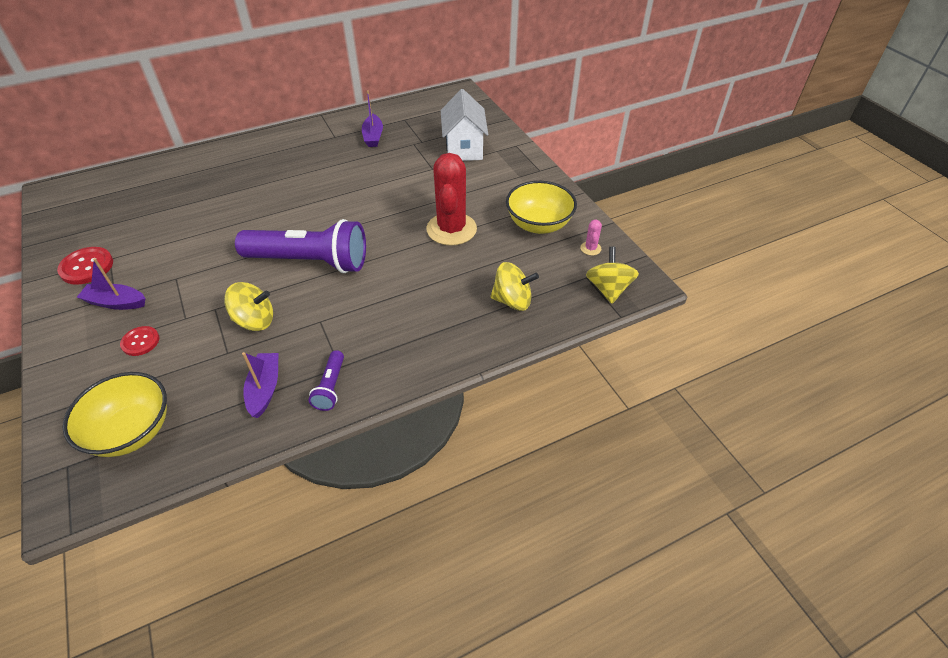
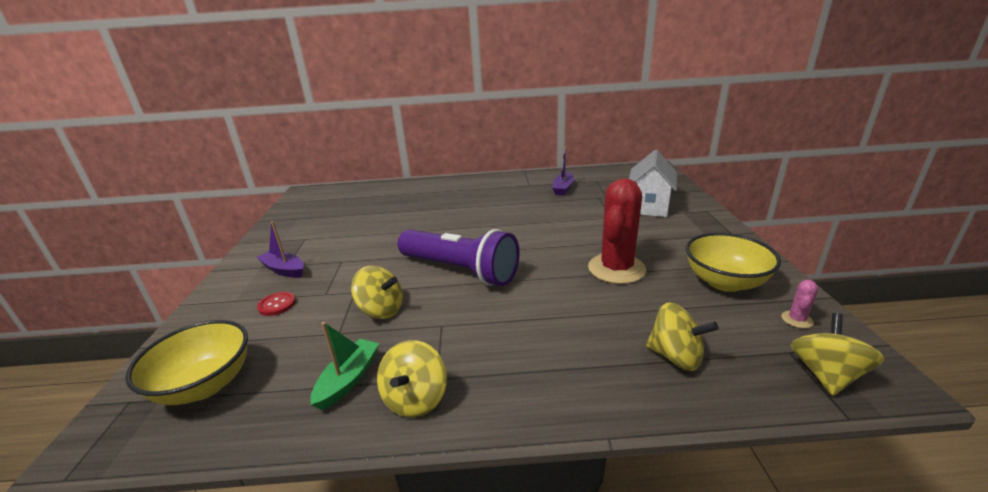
camera: 25 degrees right, 20 degrees down
red button [57,247,113,285] -> none
purple boat [242,352,279,418] -> green boat [310,322,380,410]
purple flashlight [308,350,344,411] -> yellow spinning top [377,340,447,418]

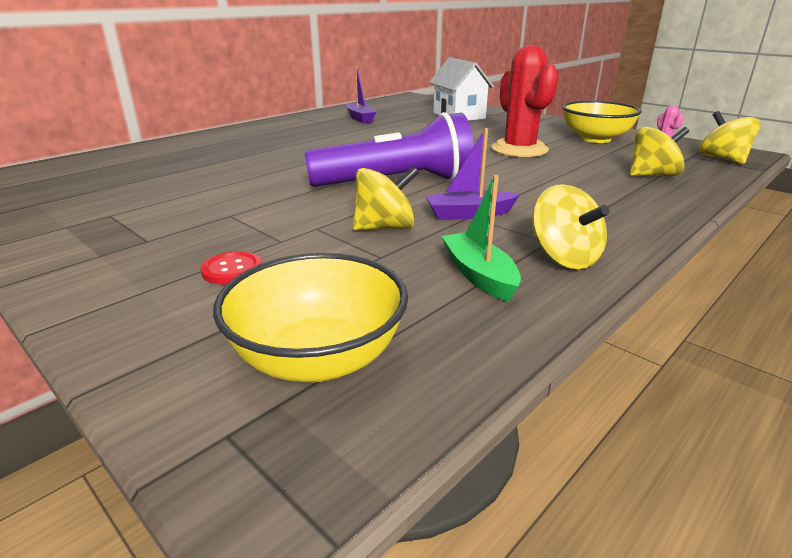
camera: 45 degrees left, 0 degrees up
purple boat [256,221,304,278] -> purple boat moved to [425,128,520,220]

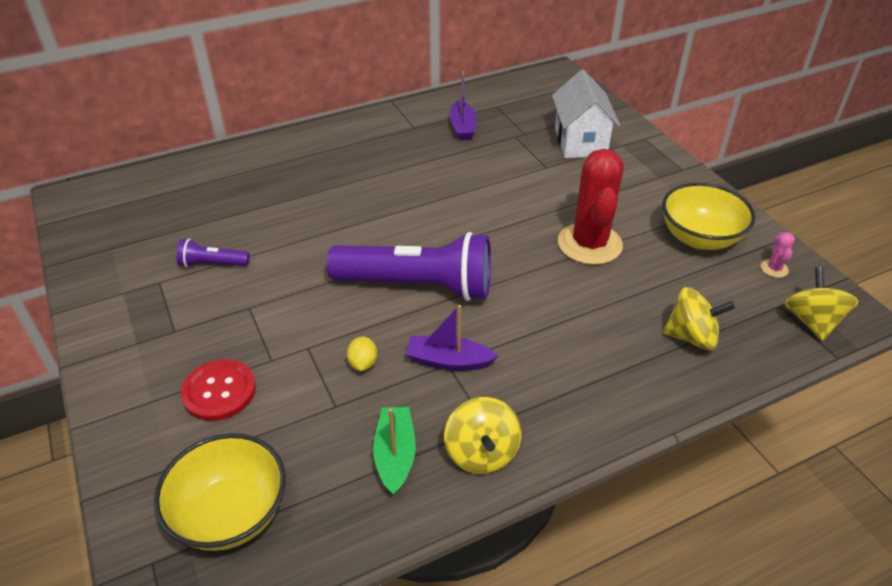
camera: 20 degrees right, 15 degrees up
red button [200,251,262,285] -> red button [181,359,256,421], size x1.54
yellow spinning top [353,166,419,231] -> yellow lemon [347,337,377,371]
none -> purple flashlight [176,239,250,267]

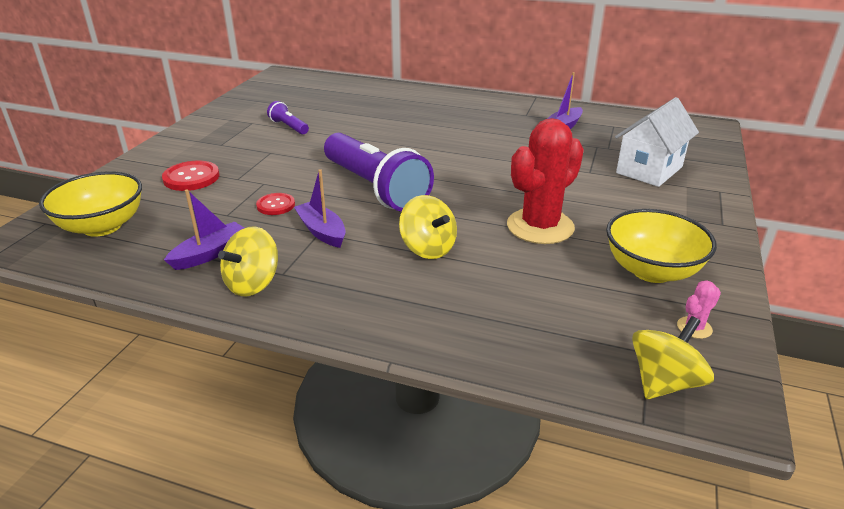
camera: 45 degrees right, 10 degrees down
yellow lemon [347,337,377,371] -> red button [256,193,295,215]
green boat [373,407,416,495] -> purple boat [164,189,244,270]
yellow spinning top [663,287,735,350] -> yellow spinning top moved to [399,195,457,259]

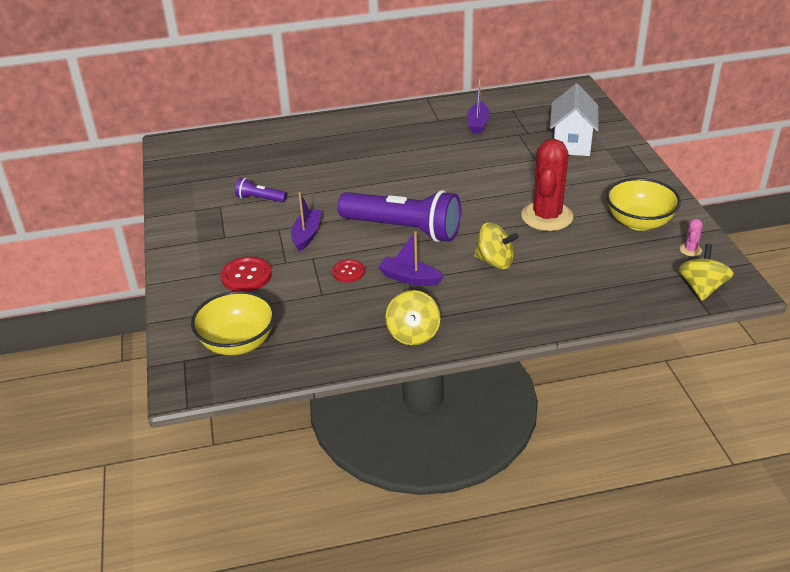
camera: 30 degrees left, 5 degrees up
purple boat [164,189,244,270] -> purple boat moved to [291,192,322,251]

